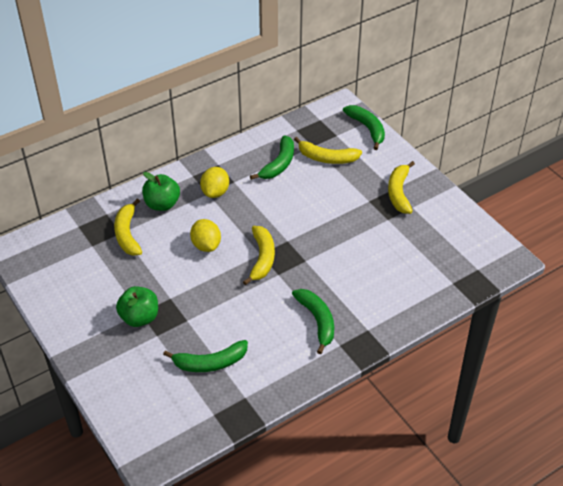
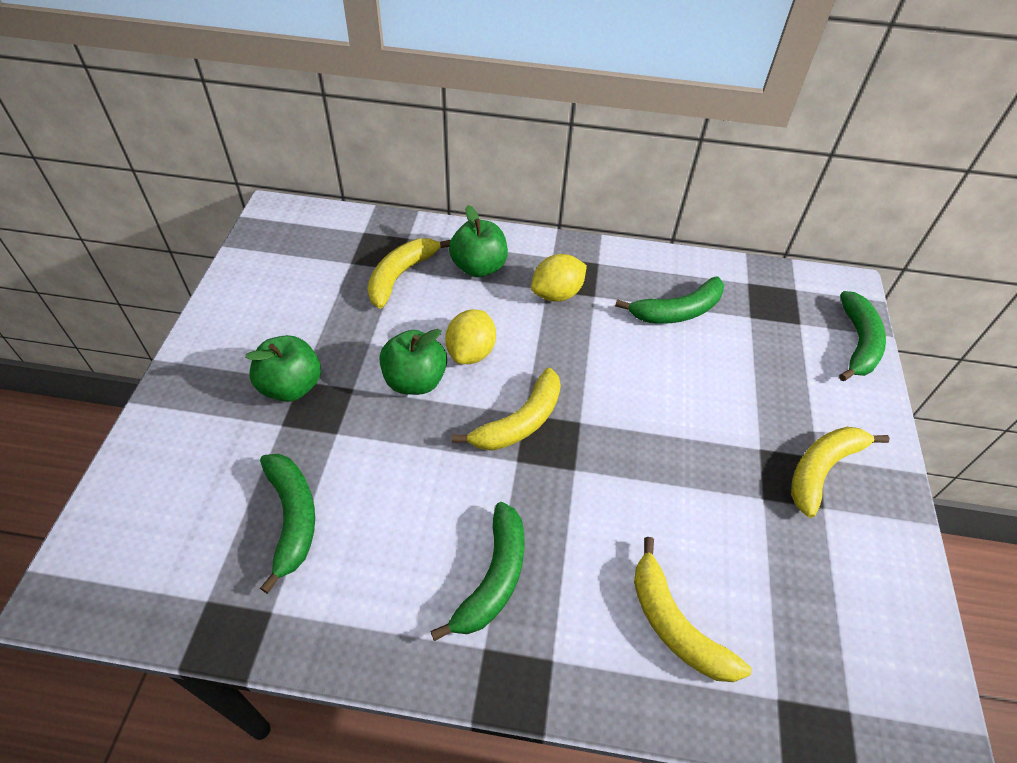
camera: 40 degrees right, 5 degrees up
green banana [163,340,248,372] -> green banana turned 135 degrees counterclockwise [260,454,315,594]
yellow banana [294,137,362,164] -> yellow banana moved to [634,537,752,682]
none -> green apple [379,329,447,395]

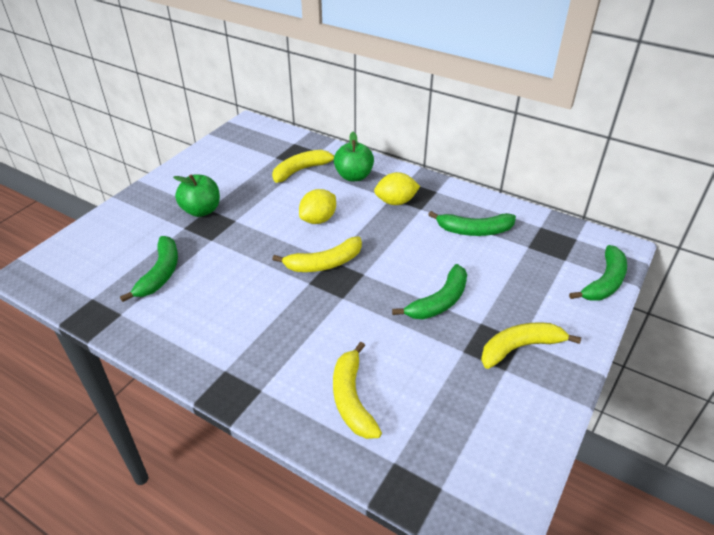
camera: 25 degrees right, 10 degrees down
green apple [379,329,447,395] -> none
green banana [430,502,525,641] -> green banana moved to [392,264,467,319]

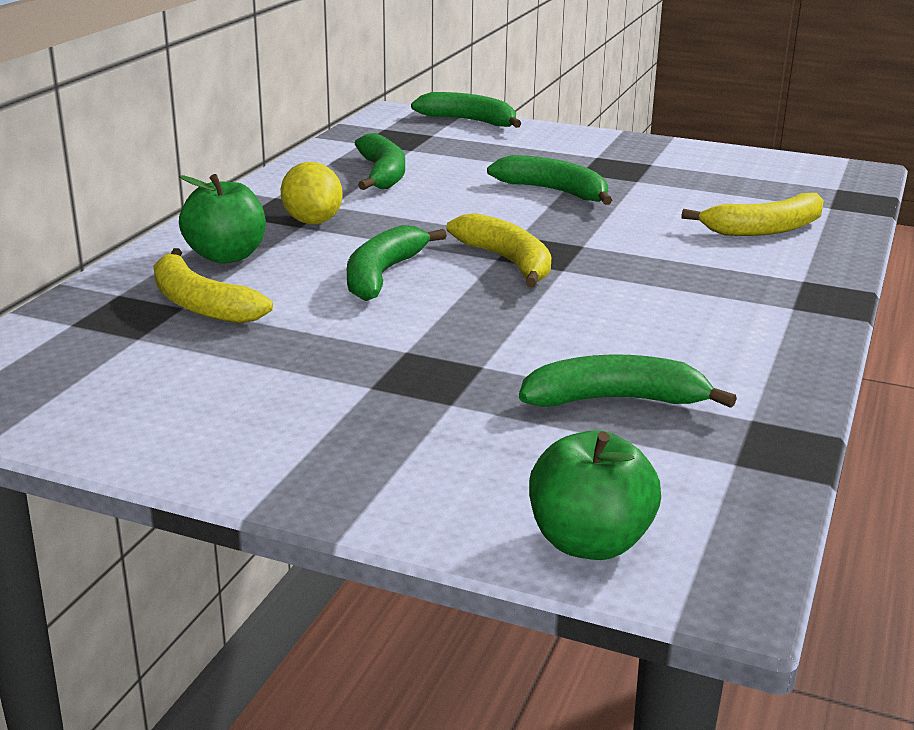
camera: 100 degrees left, 15 degrees down
green apple [173,174,220,217] -> green apple moved to [529,430,661,560]
yellow lemon [299,189,336,224] -> green banana [347,225,447,301]
yellow banana [481,322,581,369] -> none

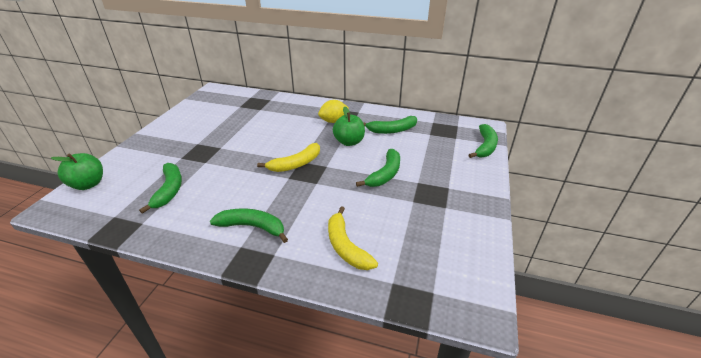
camera: 85 degrees right, 10 degrees up
yellow banana [153,248,273,323] -> none
green apple [179,174,266,264] -> green apple moved to [333,107,365,146]
green banana [347,225,447,301] -> green banana moved to [210,209,288,243]

